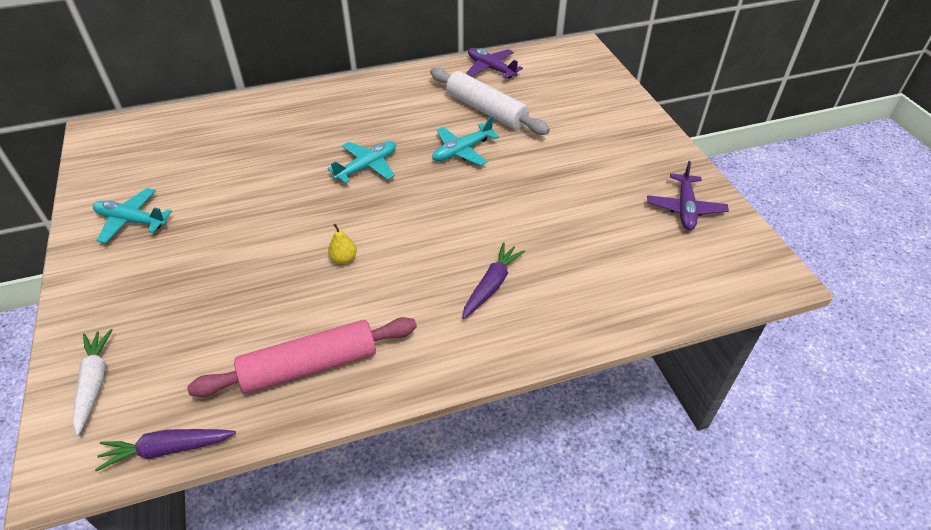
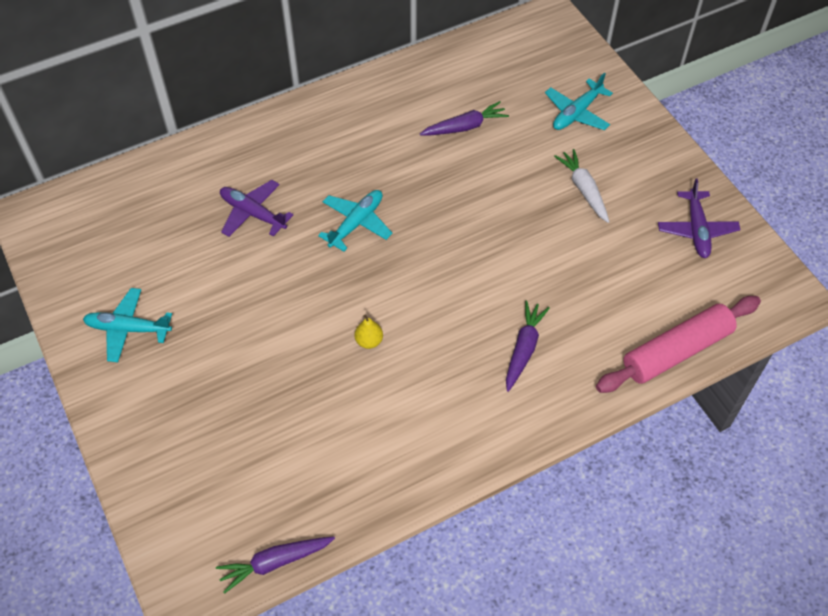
camera: 10 degrees left, 10 degrees up
white carrot [72,329,113,436] -> white carrot moved to [554,149,609,223]
pink rolling pin [187,317,417,397] -> pink rolling pin moved to [596,296,761,393]
white rolling pin [430,67,550,135] -> purple carrot [420,101,509,135]
turquoise plane [432,116,499,166] -> turquoise plane moved to [545,73,613,130]
purple plane [466,48,523,79] -> purple plane moved to [220,180,293,237]

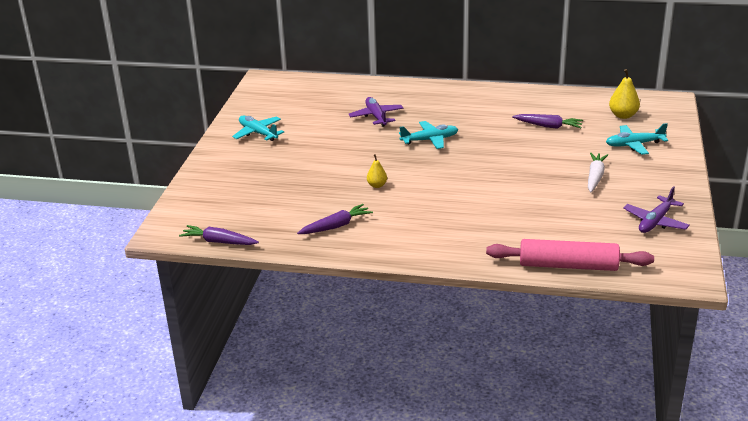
camera: 40 degrees right, 25 degrees down
purple carrot [506,301,550,392] -> purple carrot moved to [297,204,373,234]
none -> yellow pear [609,69,640,119]

